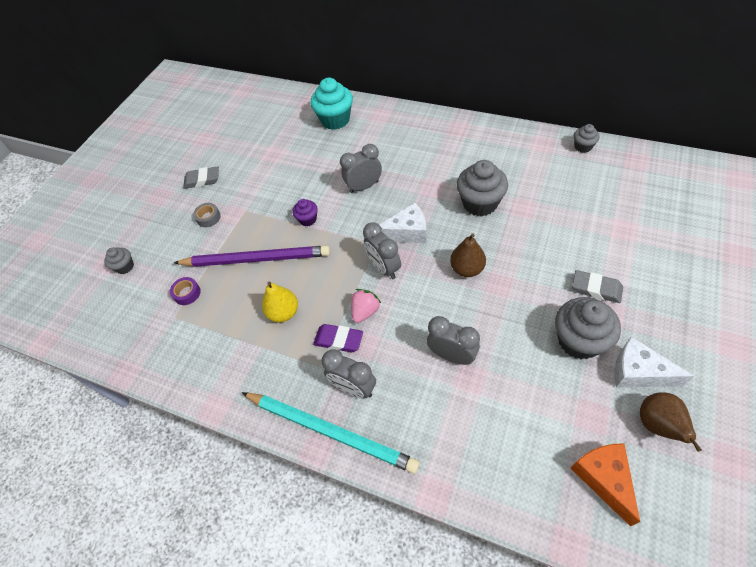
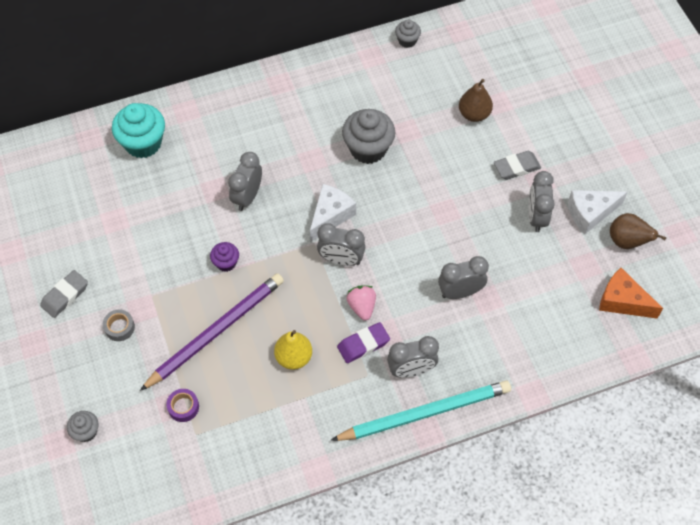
camera: 50 degrees left, 5 degrees up
brown pear [450,233,486,277] -> brown pear moved to [459,79,493,122]
grey cupcake [555,297,621,359] -> grey clock [528,171,555,232]

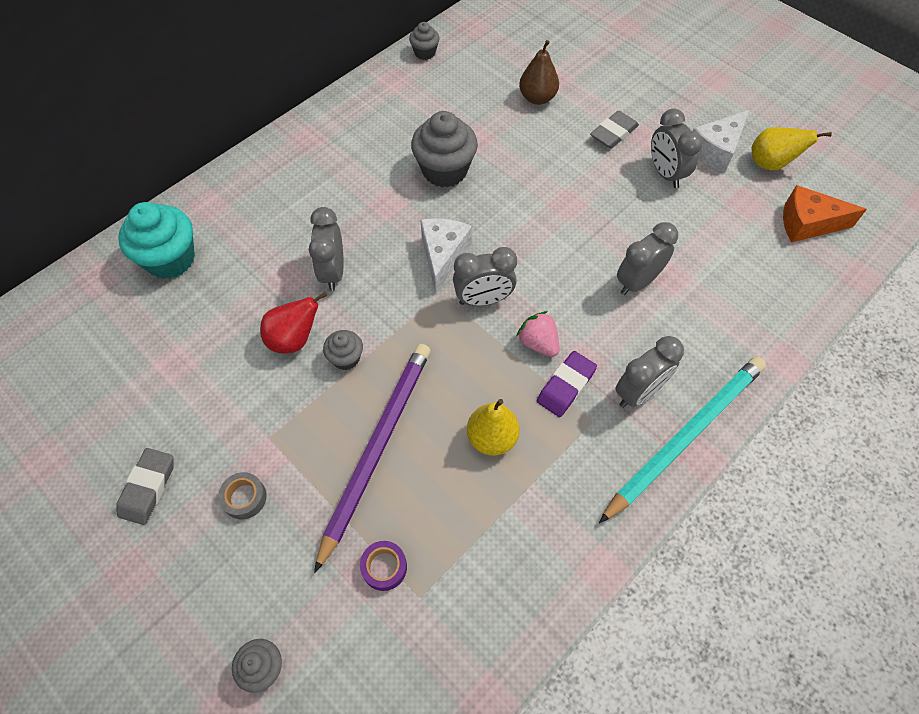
camera: 25 degrees left, 0 degrees up
purple cupcake [210,242,239,272] -> grey cupcake [323,330,363,370]
brown pear [610,213,666,249] -> yellow pear [752,127,832,170]
none -> red pear [260,292,327,354]

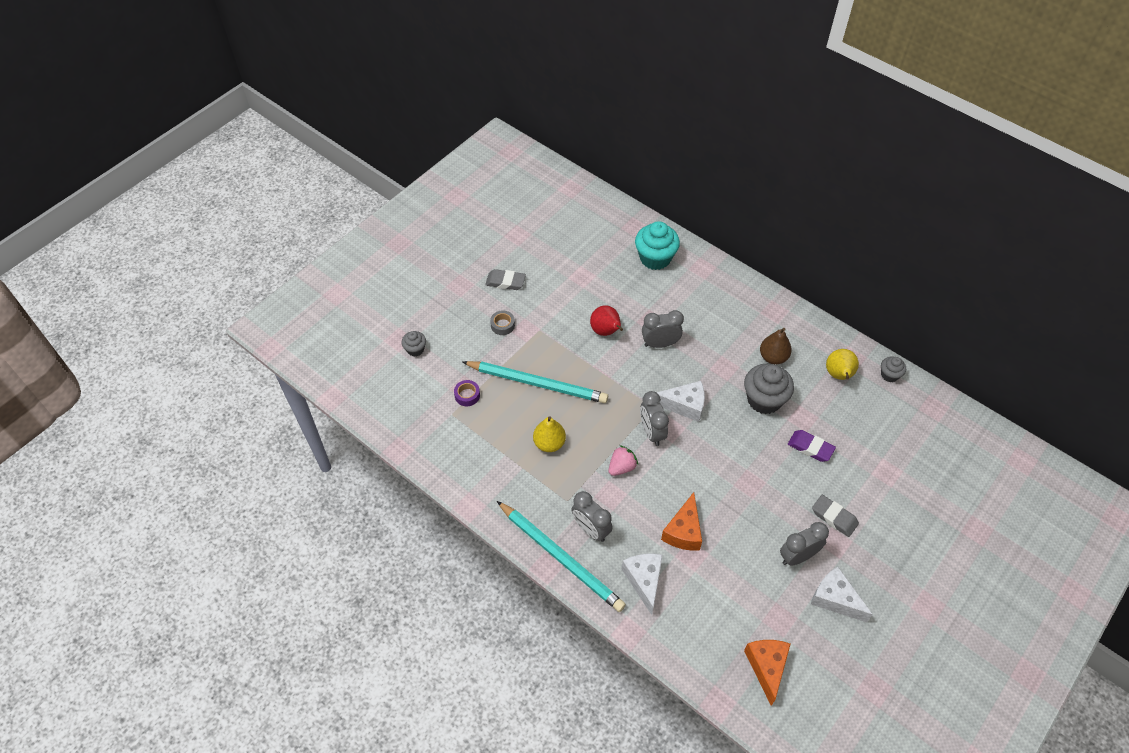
camera: 85 degrees right, 5 degrees down
purple pencil [314,344,431,573] -> turquoise pencil [463,361,608,403]
grey cupcake [323,330,363,370] -> none
brown pear [519,40,559,105] -> brown pear moved to [760,328,792,364]
purple eraser [537,351,597,417] -> purple eraser moved to [788,430,836,462]
grey clock [617,222,678,295] -> orange cheese [661,492,702,551]
yellow pear [752,127,832,170] -> yellow pear moved to [826,349,859,380]
none -> white cheese [622,554,663,615]

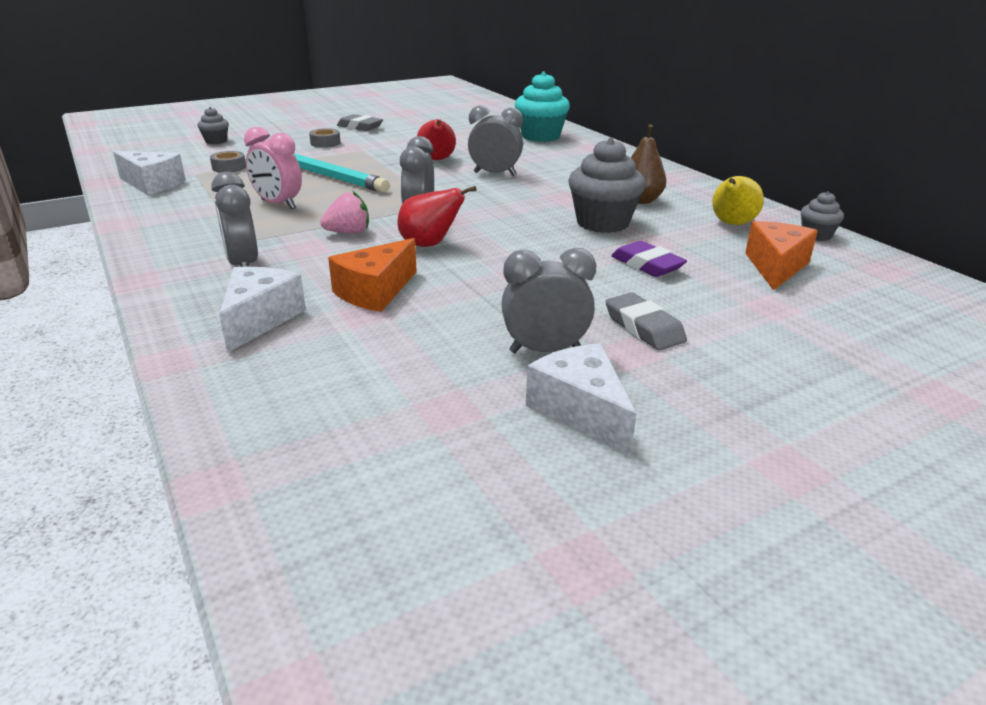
camera: 20 degrees right, 25 degrees down
purple tape [454,380,480,406] -> grey tape [210,151,246,173]
turquoise pencil [497,501,626,612] -> none
yellow pear [533,416,566,452] -> pink clock [244,127,302,209]
white cheese [657,381,705,422] -> white cheese moved to [113,151,186,195]
orange cheese [744,640,791,706] -> orange cheese moved to [745,221,818,290]
none -> red pear [397,186,476,247]

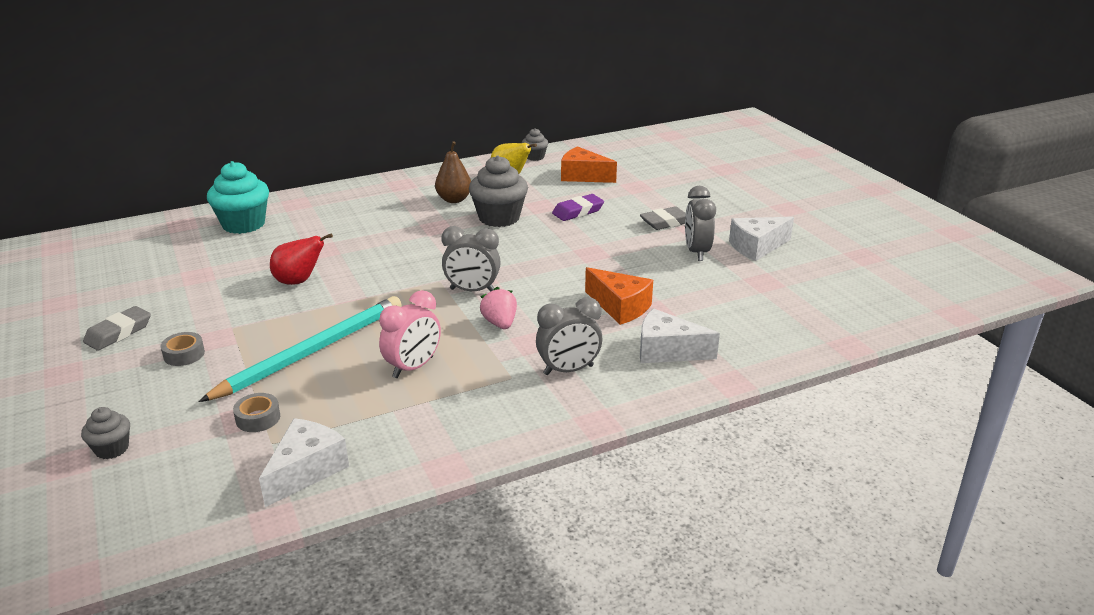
camera: 85 degrees left, 0 degrees up
red pear [397,186,476,247] -> none
grey clock [468,106,523,176] -> none

